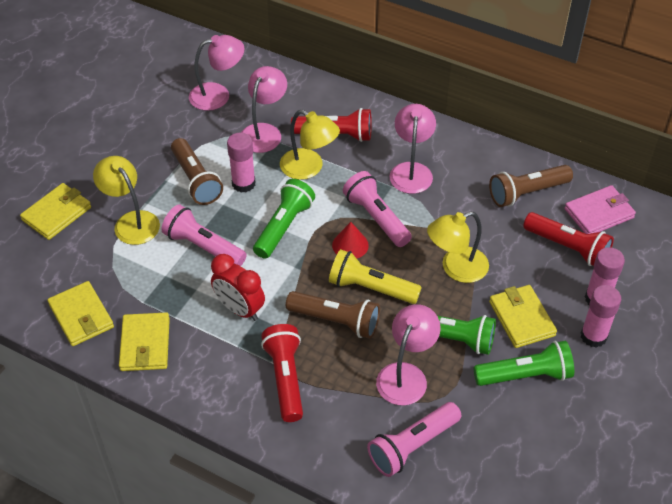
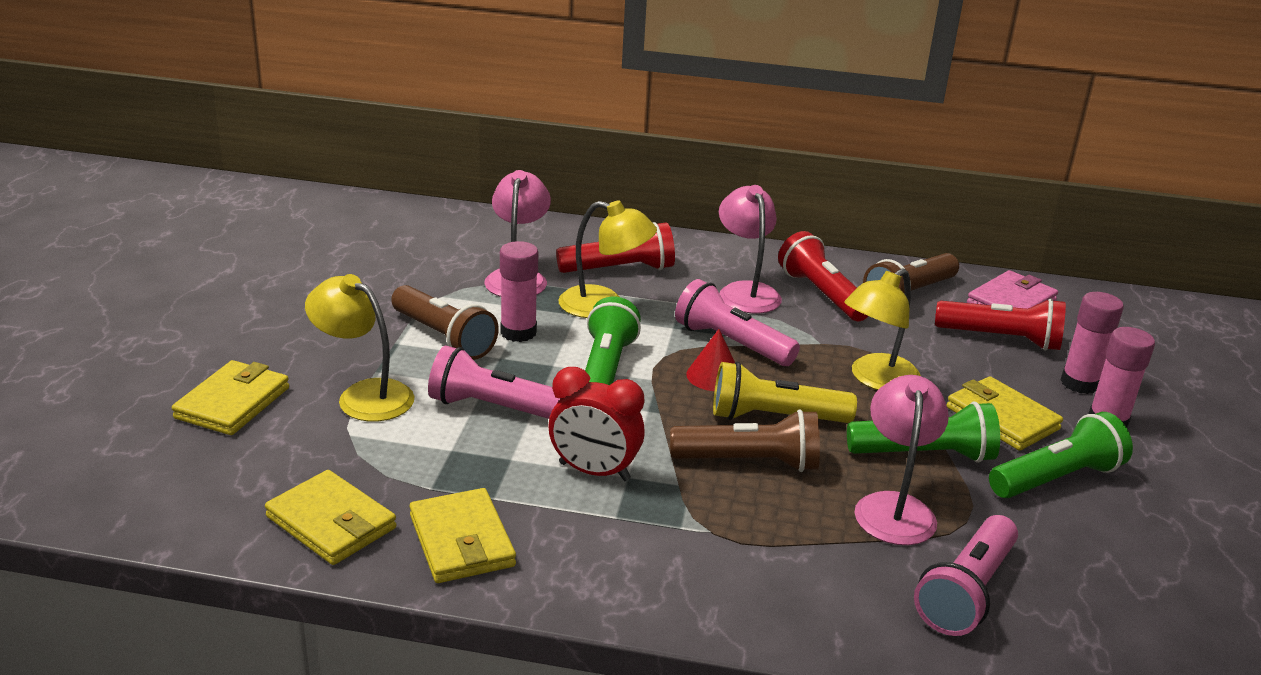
camera: 20 degrees left, 20 degrees down
pink lamp [189,35,244,111] -> none
red flashlight [261,324,303,422] -> red flashlight moved to [778,231,868,321]

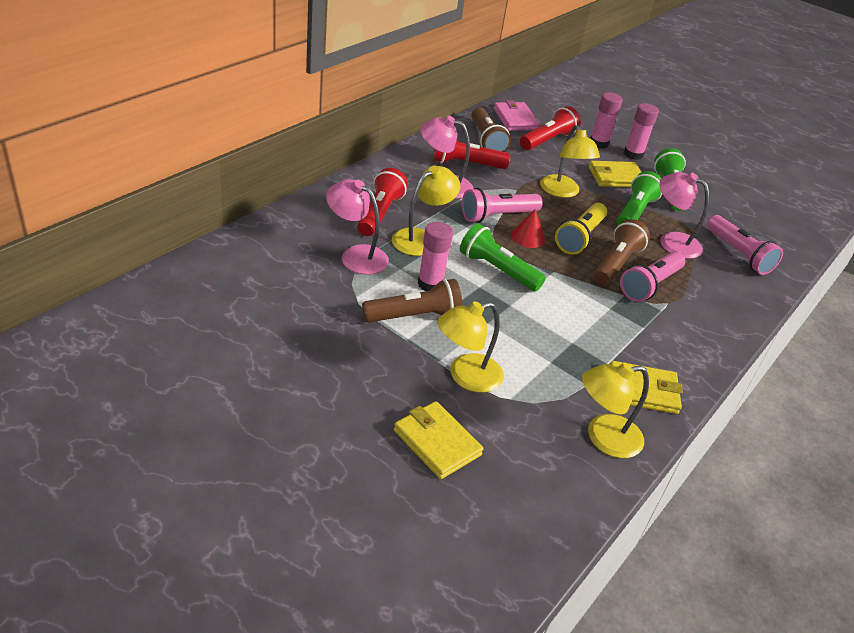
camera: 65 degrees left, 10 degrees up
yellow wallet [265,470,396,565] -> yellow lamp [582,362,649,458]
pink flashlight [428,346,561,419] -> pink flashlight moved to [620,251,685,302]
red clock [549,367,645,481] -> none

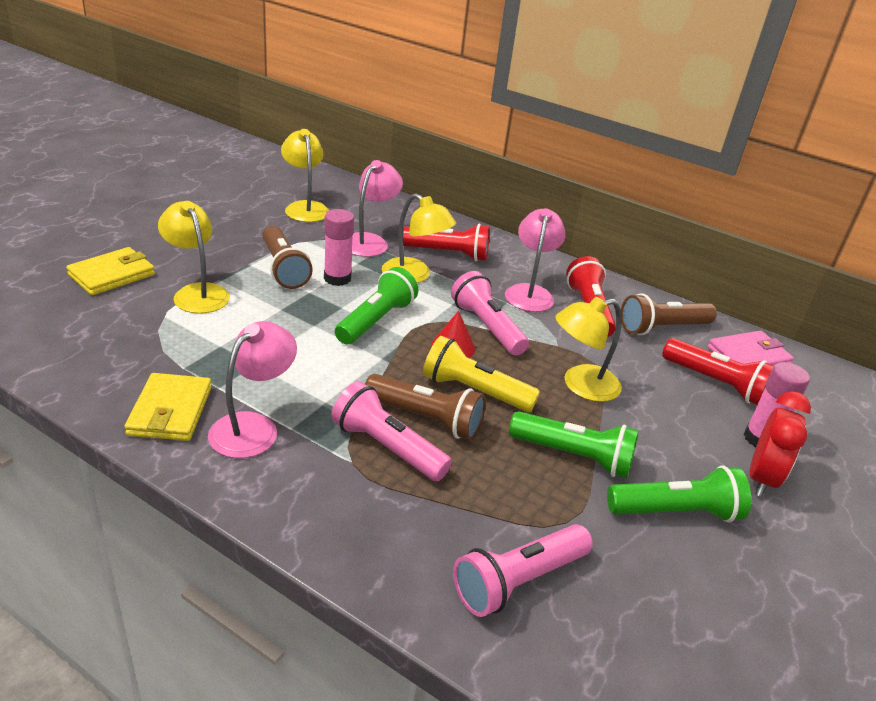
camera: 85 degrees right, 5 degrees down
yellow lamp [582,362,649,458] -> yellow lamp moved to [281,129,329,222]
yellow wallet [589,161,641,187] -> none
pink glue stick [624,103,659,160] -> red clock [750,391,811,497]
pink lamp [659,172,709,259] -> pink lamp moved to [208,321,297,458]

